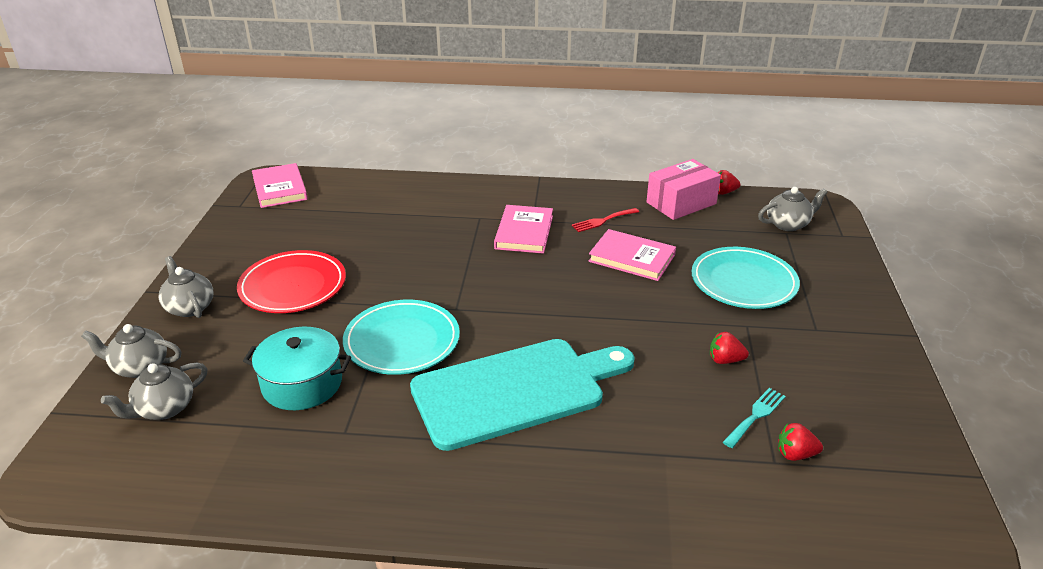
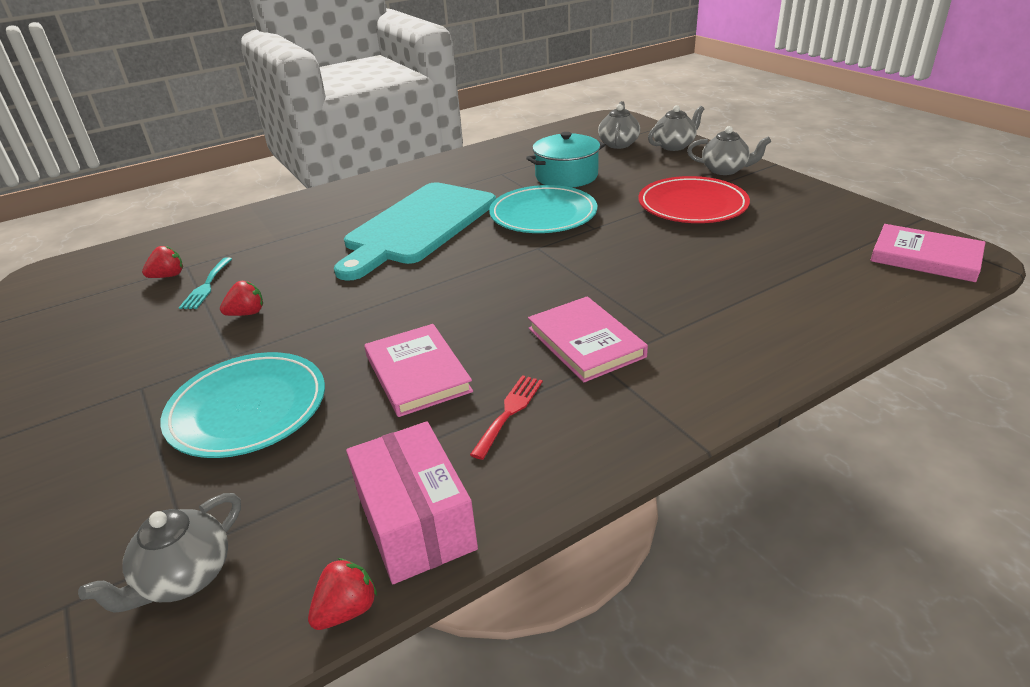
camera: 145 degrees right, 0 degrees up
pink book [588,229,676,281] -> pink book turned 75 degrees clockwise [364,324,473,417]
pink box [647,159,721,220] -> pink box turned 45 degrees counterclockwise [346,421,478,584]

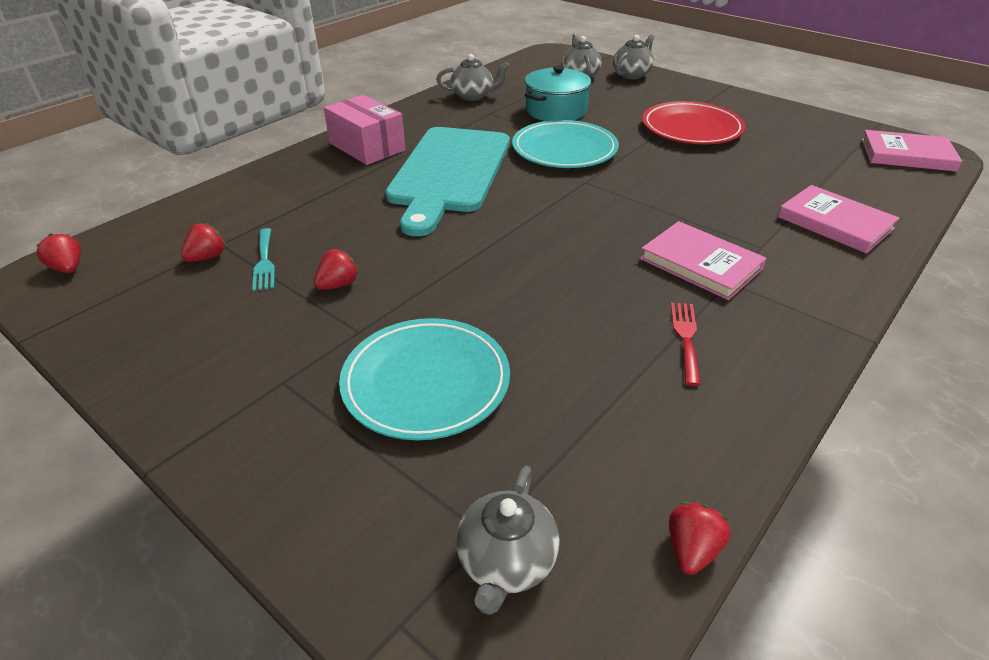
camera: 20 degrees left, 5 degrees up
pink box [346,421,478,584] -> pink box moved to [324,95,405,165]
pink book [364,324,473,417] -> pink book moved to [778,185,899,254]
grey teapot [687,126,771,175] -> grey teapot moved to [436,54,510,101]
none -> red strawberry [36,234,81,273]

